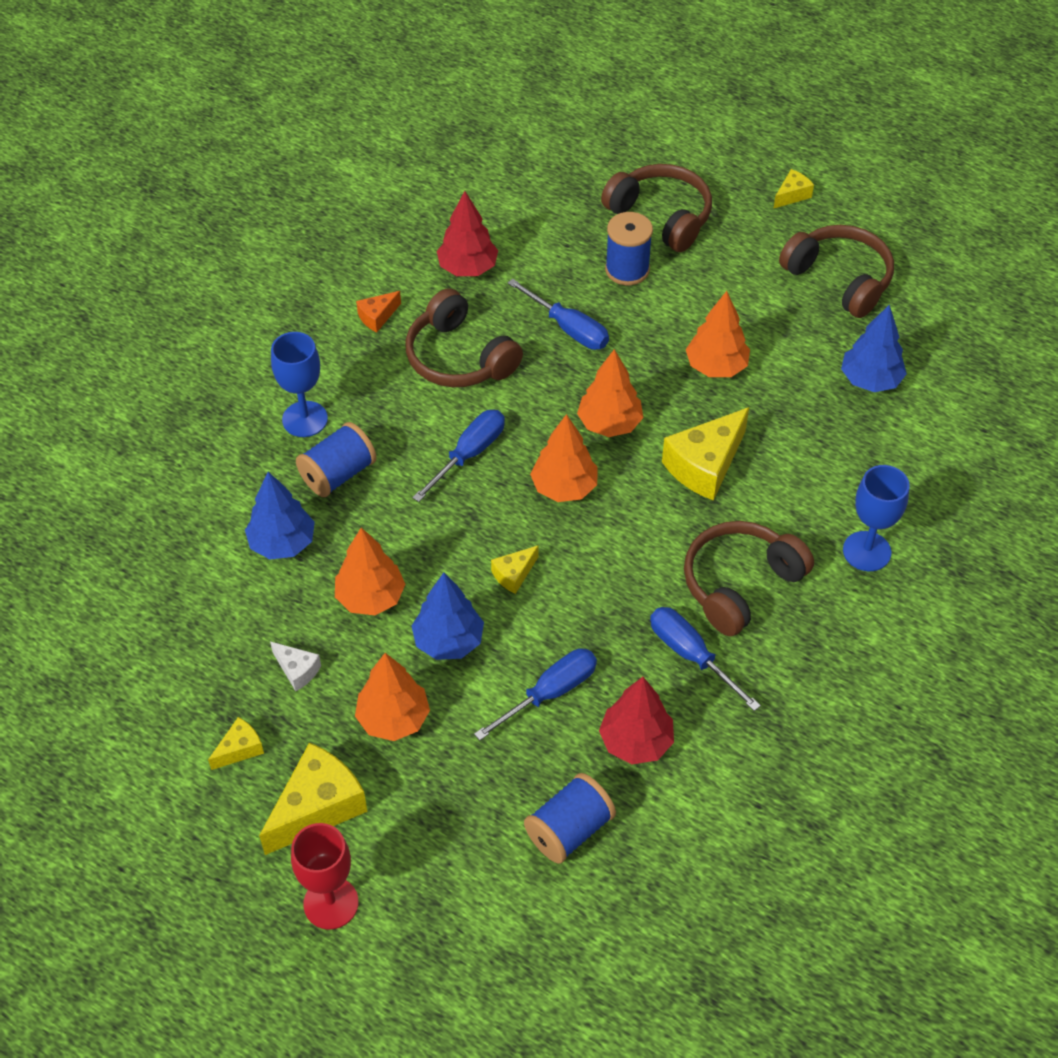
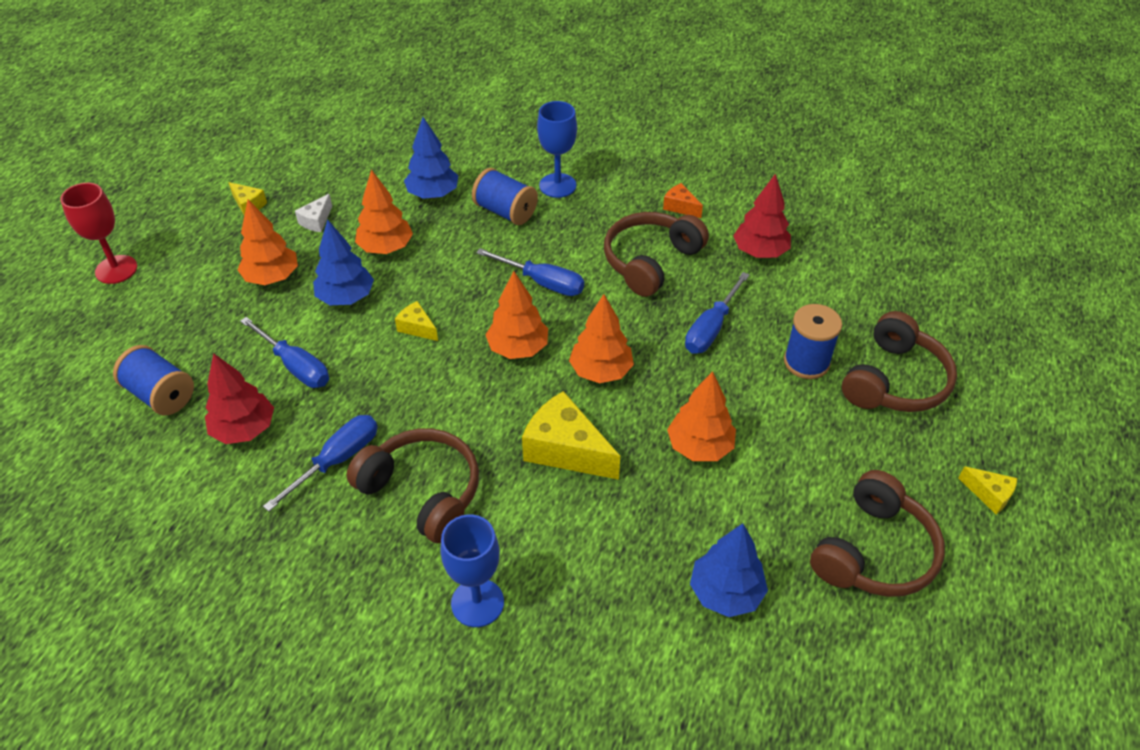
camera: 80 degrees right, 5 degrees down
yellow cheese [259,742,368,855] -> none

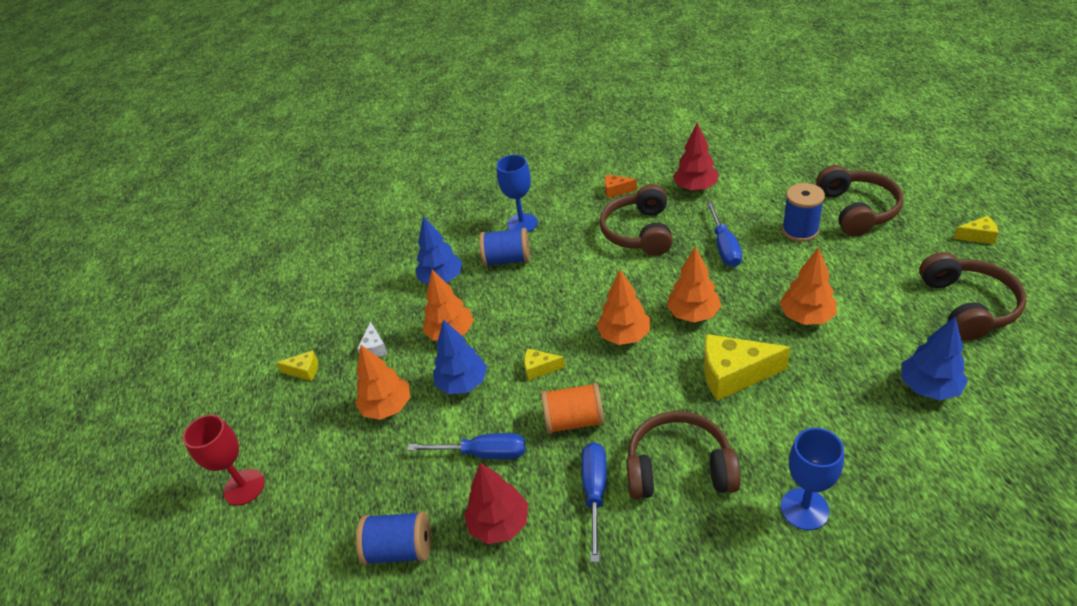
camera: 30 degrees left, 5 degrees down
blue screwdriver [476,248,584,296] -> none
none -> orange spool [541,382,604,434]

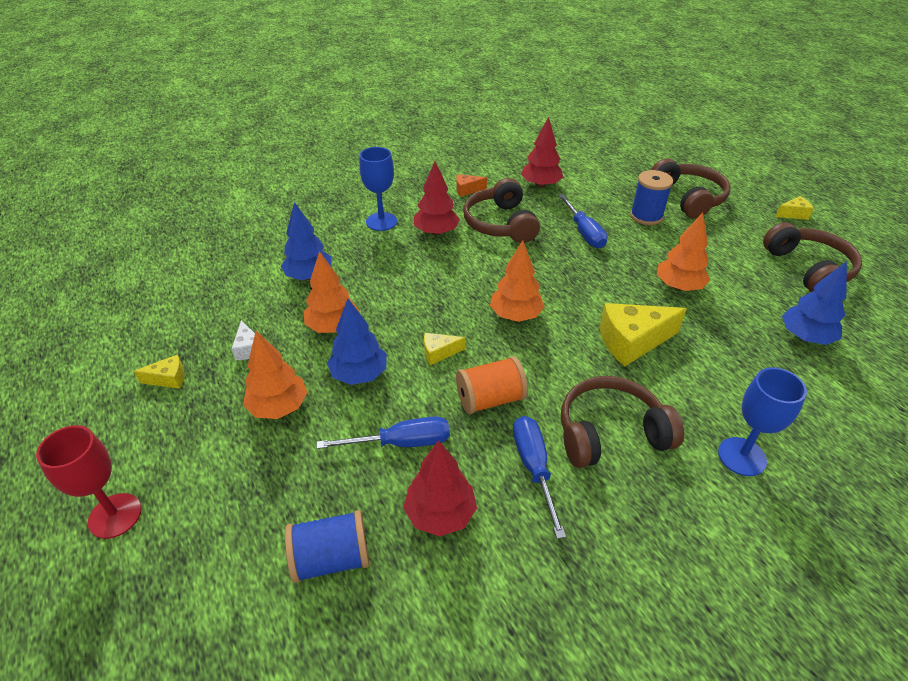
camera: 20 degrees left, 0 degrees up
blue spool [479,228,530,266] -> none
orange tree [667,247,721,322] -> none
none -> red tree [414,161,460,236]

